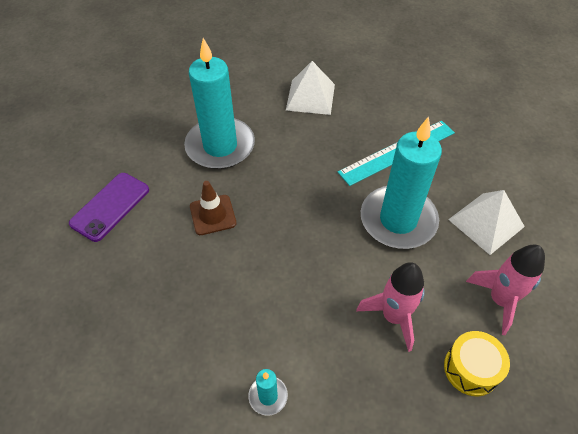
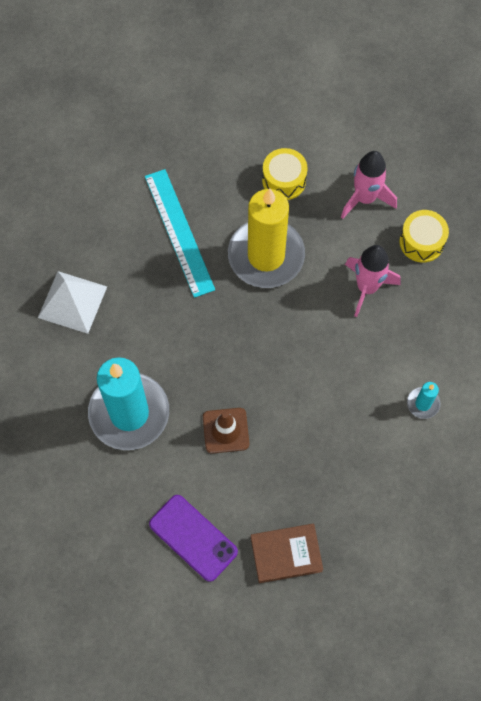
camera: 80 degrees left, 15 degrees up
turquoise candle [361,116,442,249] -> yellow candle [228,188,305,288]
white pyramid [448,190,525,255] -> yellow drum [262,148,308,200]
none -> brown book [251,524,323,583]

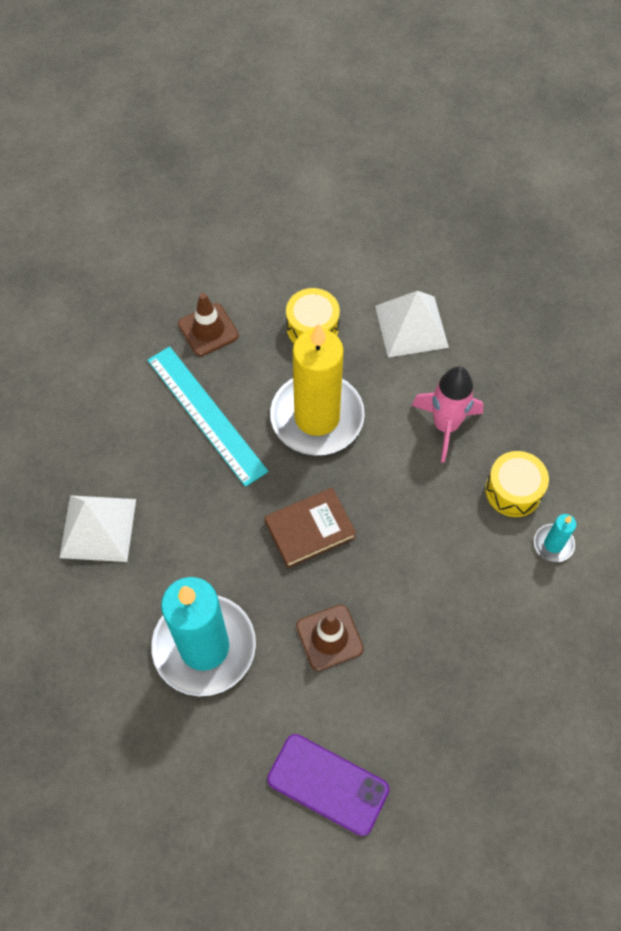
camera: 15 degrees left, 5 degrees down
brown book [251,524,323,583] -> brown book moved to [265,488,356,568]
pink rocket [341,151,397,219] -> white pyramid [375,291,449,357]
yellow drum [399,210,449,262] -> yellow drum moved to [485,451,549,517]
none -> brown traffic cone [178,293,239,356]

